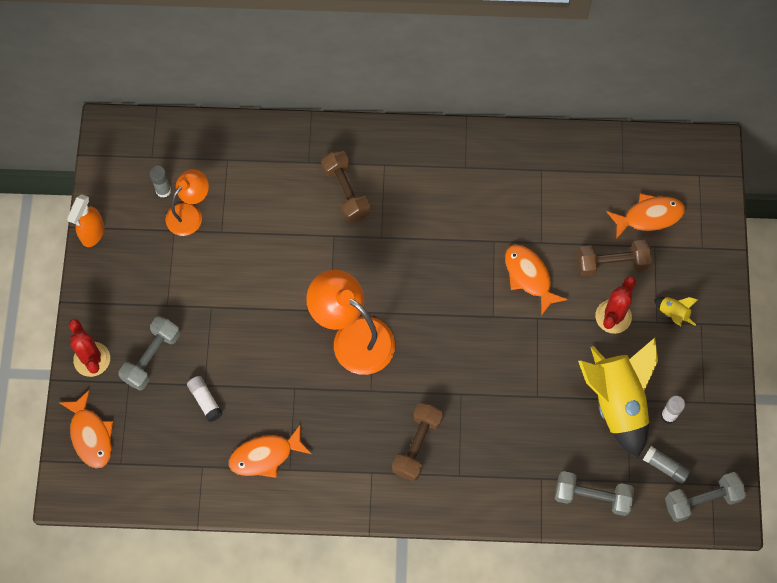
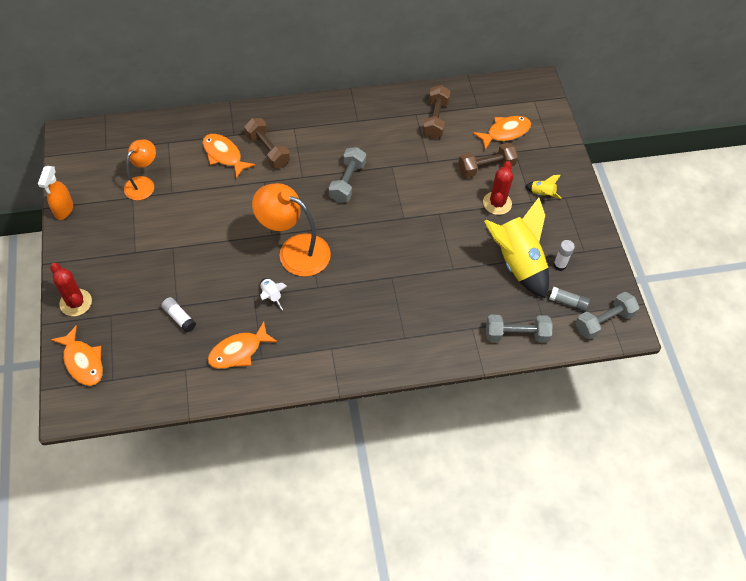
camera: 15 degrees left, 10 degrees down
grey dumbbell [118,316,180,390] -> grey dumbbell moved to [329,147,366,203]
grey glue stick [149,166,171,198] -> none
brown dumbbell [392,403,443,481] -> brown dumbbell moved to [423,85,451,139]
orange fish [505,245,568,316] -> orange fish moved to [202,134,255,179]
none -> white rocket [260,278,287,310]

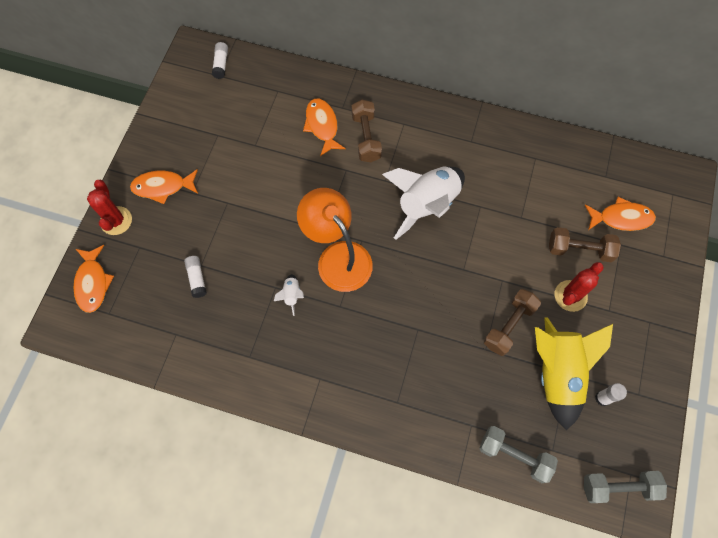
camera: 30 degrees right, 10 degrees up
orange spray bottle [38,166,73,220] -> none
orange lamp [124,139,156,200] -> none
orange fish [208,321,278,369] -> orange fish moved to [130,169,198,204]
grey dumbbell [329,147,366,203] -> white rocket [382,166,465,240]
brown dumbbell [423,85,451,139] -> brown dumbbell moved to [484,289,541,356]
yellow rocket [525,175,562,199] -> none
grey glue stick [549,287,590,312] -> none
none -> white glue stick [212,42,228,79]

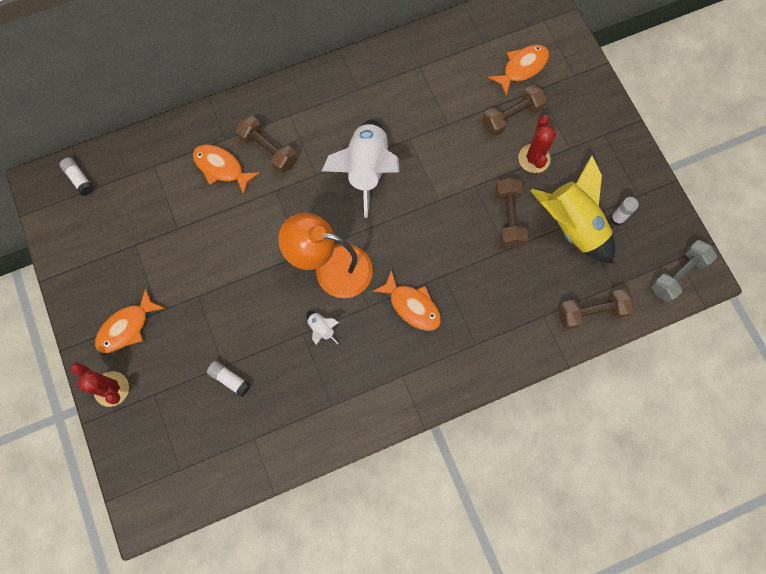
camera: 40 degrees left, 5 degrees up
orange fish [74,245,114,313] -> orange fish moved to [372,270,441,331]
grey dumbbell [479,426,558,483] -> brown dumbbell [558,289,634,330]

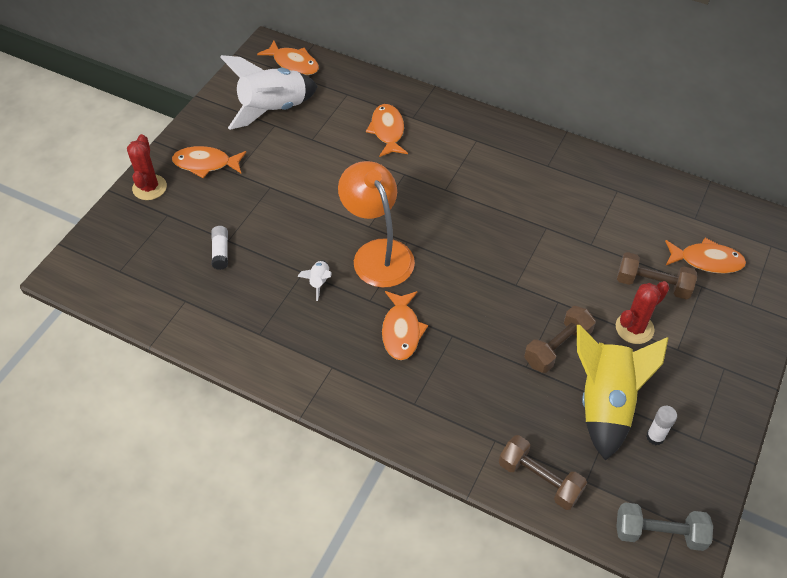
camera: 50 degrees right, 20 degrees down
white glue stick [60,157,94,196] -> orange fish [257,40,319,75]
brown dumbbell [235,115,297,173] -> none
white rocket [322,120,399,218] -> white rocket moved to [220,55,318,130]

